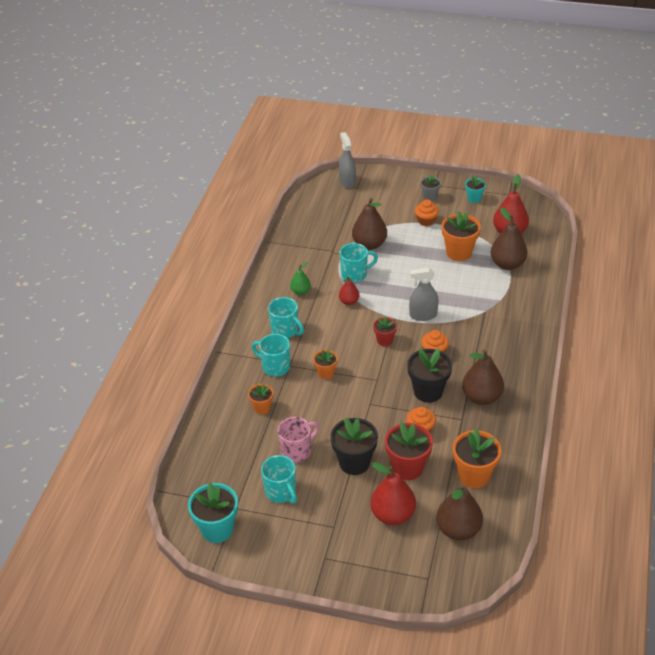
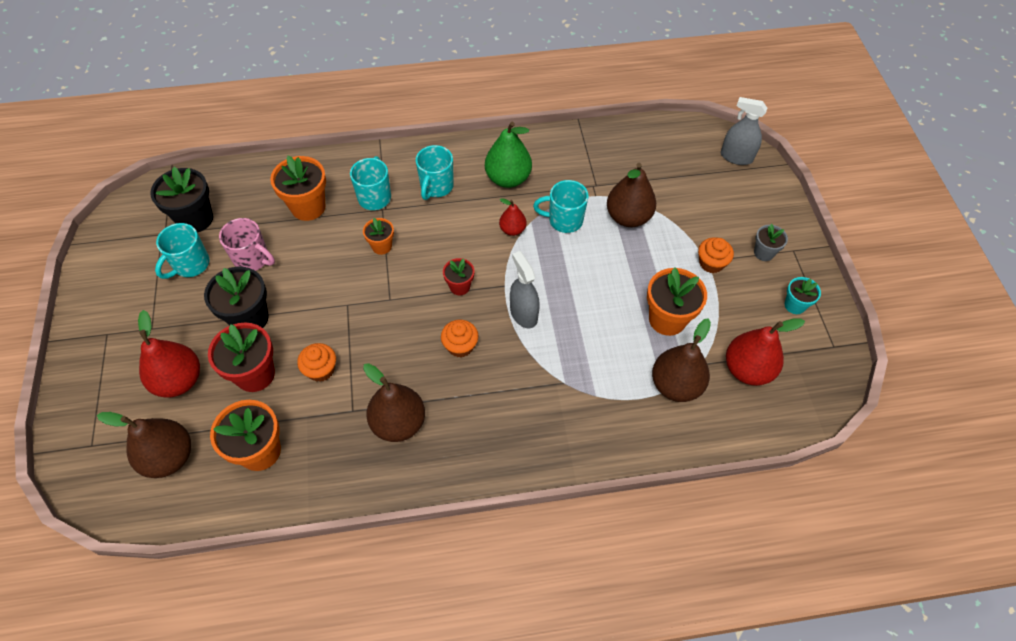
camera: 65 degrees right, 15 degrees up
turquoise flower pot [188,482,238,543] -> none
orange flower pot [248,384,273,414] -> orange flower pot [270,155,326,221], size x1.77
green pear [290,262,311,295] -> green pear [485,122,532,188], size x1.81
grey spray bottle [339,132,356,188] -> grey spray bottle turned 120 degrees counterclockwise [721,97,767,165]
turquoise mug [340,243,378,283] -> turquoise mug turned 135 degrees clockwise [533,180,589,233]
black flower pot [407,348,452,403] -> black flower pot moved to [150,167,213,233]

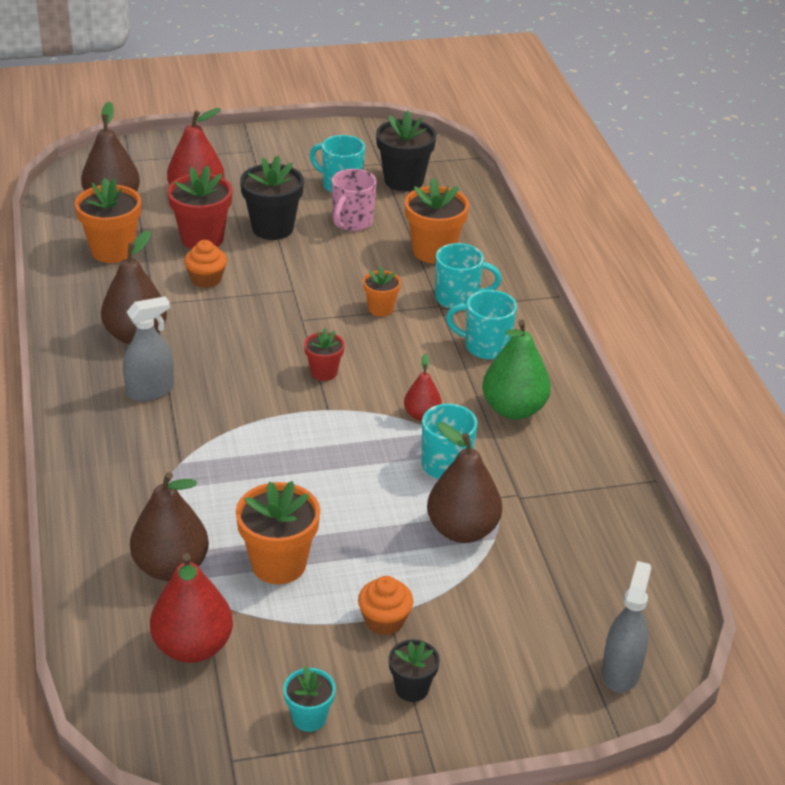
camera: 85 degrees right, 20 degrees down
orange cupcake [441,320,478,358] -> none
grey spray bottle [510,251,540,328] -> grey spray bottle moved to [123,296,174,401]
grey flower pot [754,224,788,261] -> black flower pot [389,639,440,702]

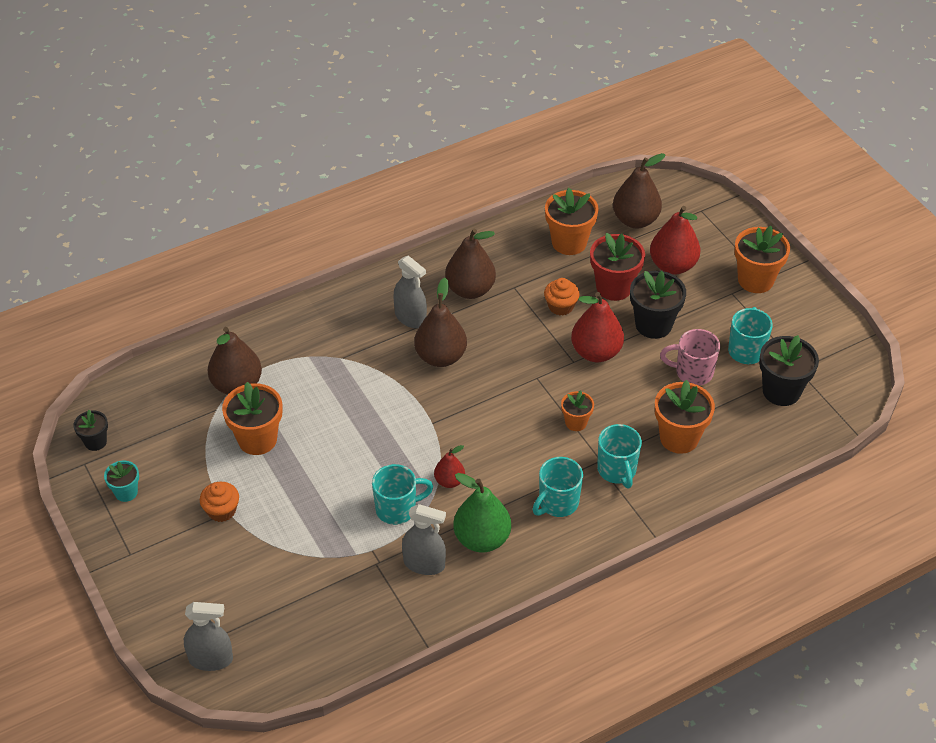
camera: 75 degrees right, 10 degrees up
red pear [150,553,233,663] -> red pear moved to [571,292,624,362]
red flower pot [304,328,345,381] -> none
black flower pot [389,639,440,702] -> black flower pot moved to [74,410,108,451]
brown pear [427,422,502,543] -> brown pear moved to [414,278,467,367]
turquoise mug [446,290,517,359] -> turquoise mug turned 135 degrees counterclockwise [532,457,583,517]
none -> grey spray bottle [402,504,446,575]
none -> orange flower pot [734,226,790,293]

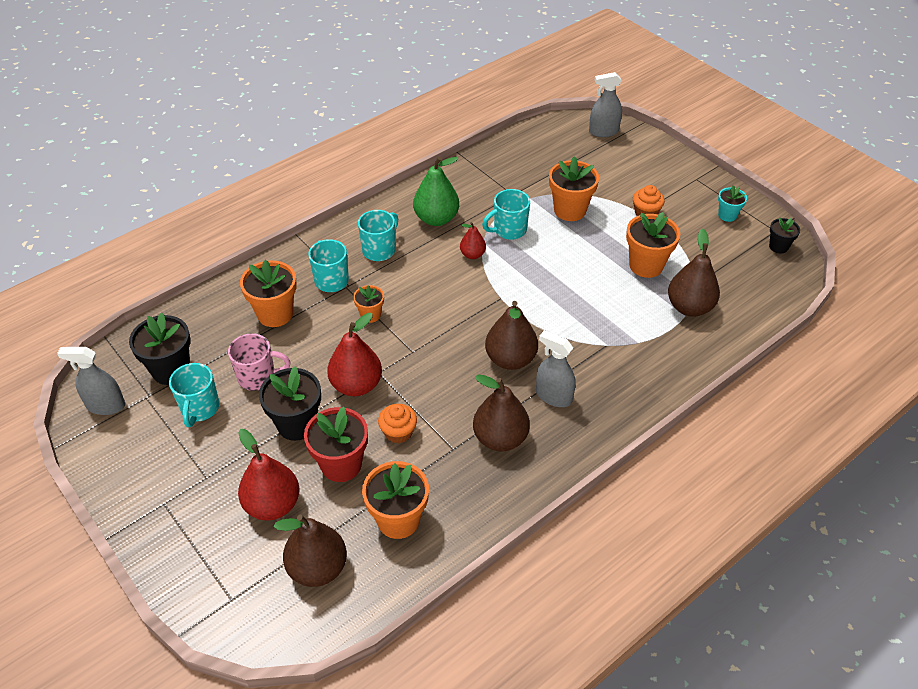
camera: 170 degrees right, 0 degrees up
grey spray bottle [402,504,446,575] -> grey spray bottle moved to [57,347,125,415]
orange flower pot [734,226,790,293] -> orange flower pot moved to [549,156,599,221]

